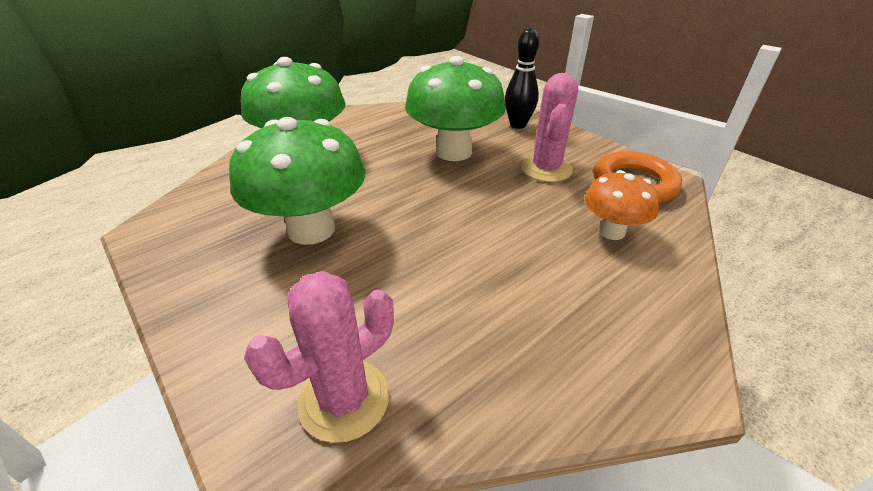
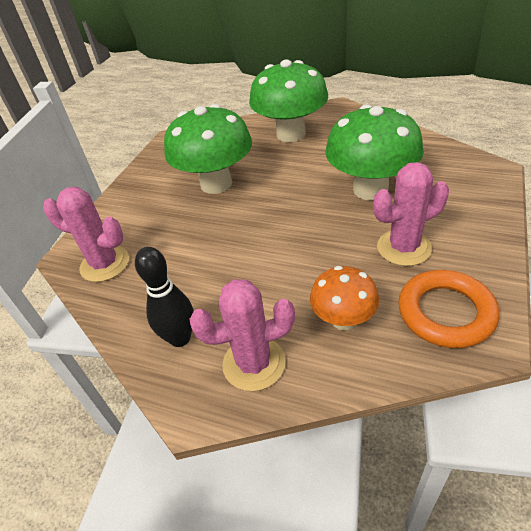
camera: 65 degrees right, 5 degrees up
black bowling pin [505,28,539,129] -> black bowling pin moved to [135,247,194,347]
none -> pink cactus [189,279,295,391]

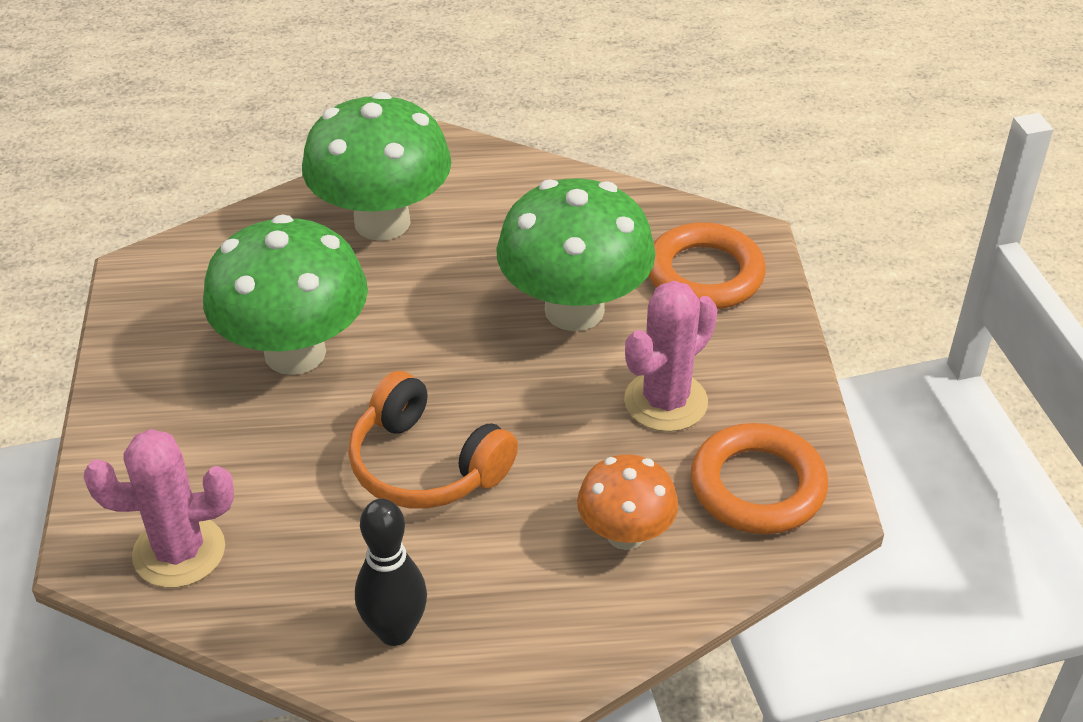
camera: 30 degrees left, 0 degrees up
pink cactus [189,279,295,391] -> none
none -> orange headphones [348,371,518,509]
none -> orange ring [649,222,766,309]

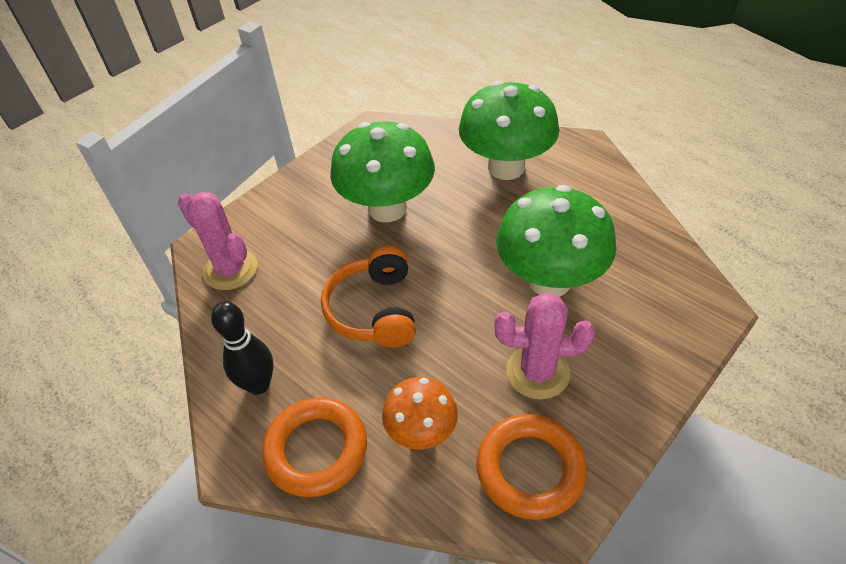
camera: 50 degrees right, 5 degrees up
orange ring [649,222,766,309] -> orange ring moved to [262,397,367,497]

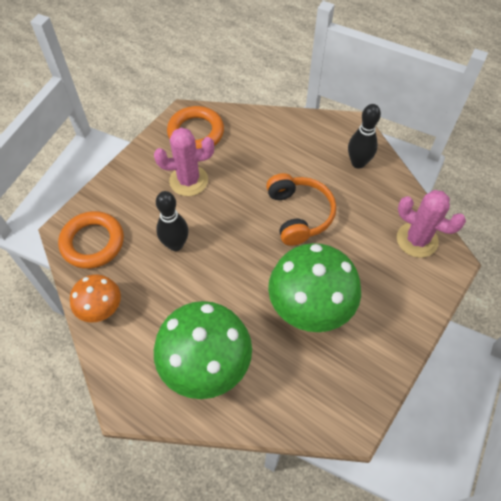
camera: 170 degrees right, 10 degrees up
orange ring [262,397,367,497] -> orange ring moved to [58,211,124,269]
orange mushroom [382,377,458,449] -> orange mushroom moved to [70,274,121,322]
green mushroom [496,185,616,297] -> black bowling pin [156,191,189,251]

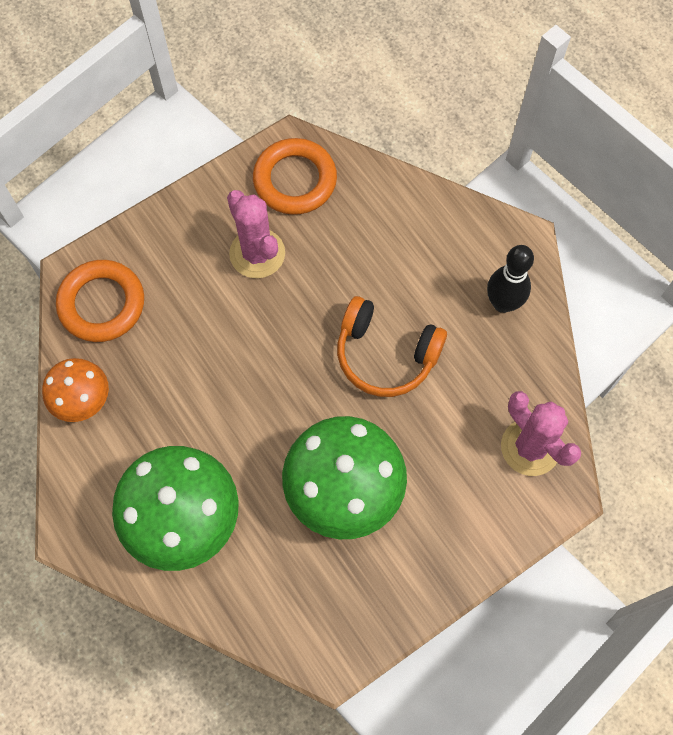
camera: 20 degrees right, 10 degrees up
pink cactus [154,128,214,196] -> pink cactus turned 45 degrees clockwise [227,190,285,278]
black bowling pin [156,191,189,251] -> none
orange headphones [266,173,336,246] -> orange headphones turned 105 degrees clockwise [337,296,447,397]

